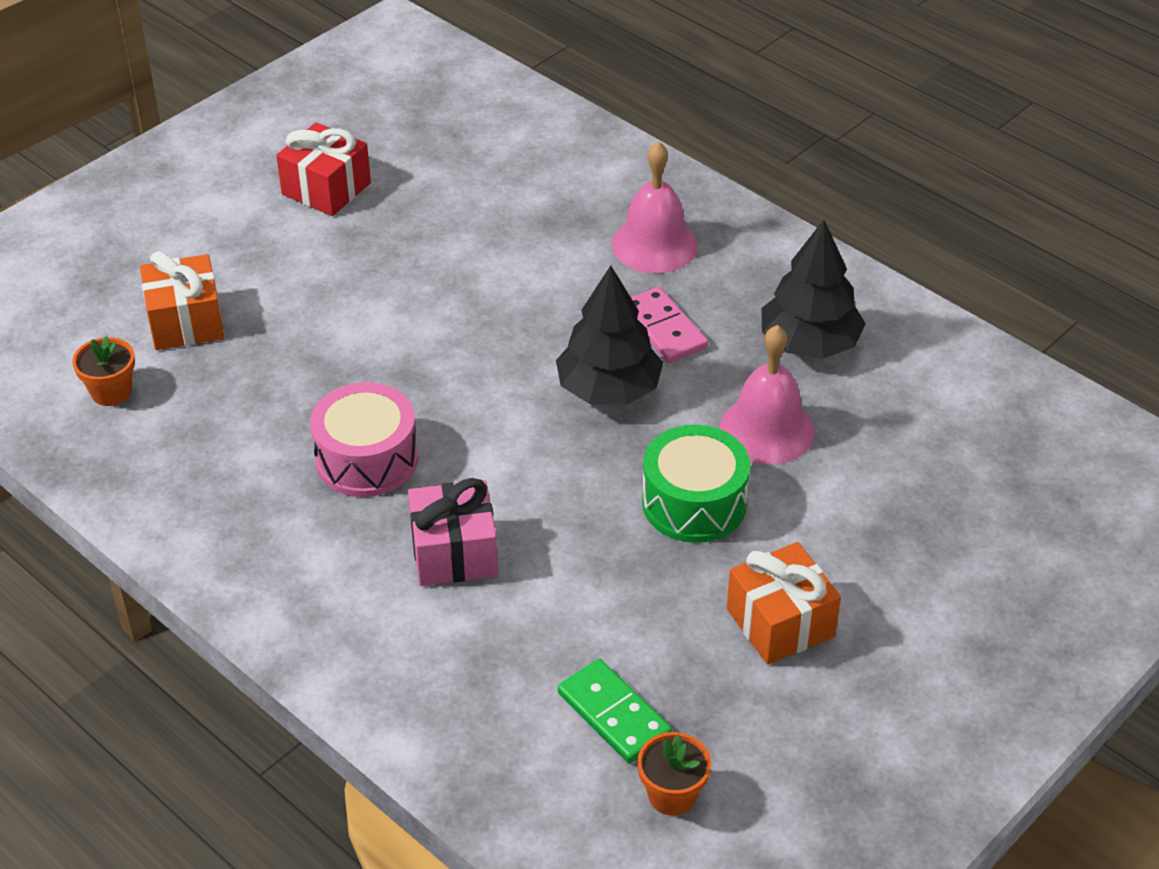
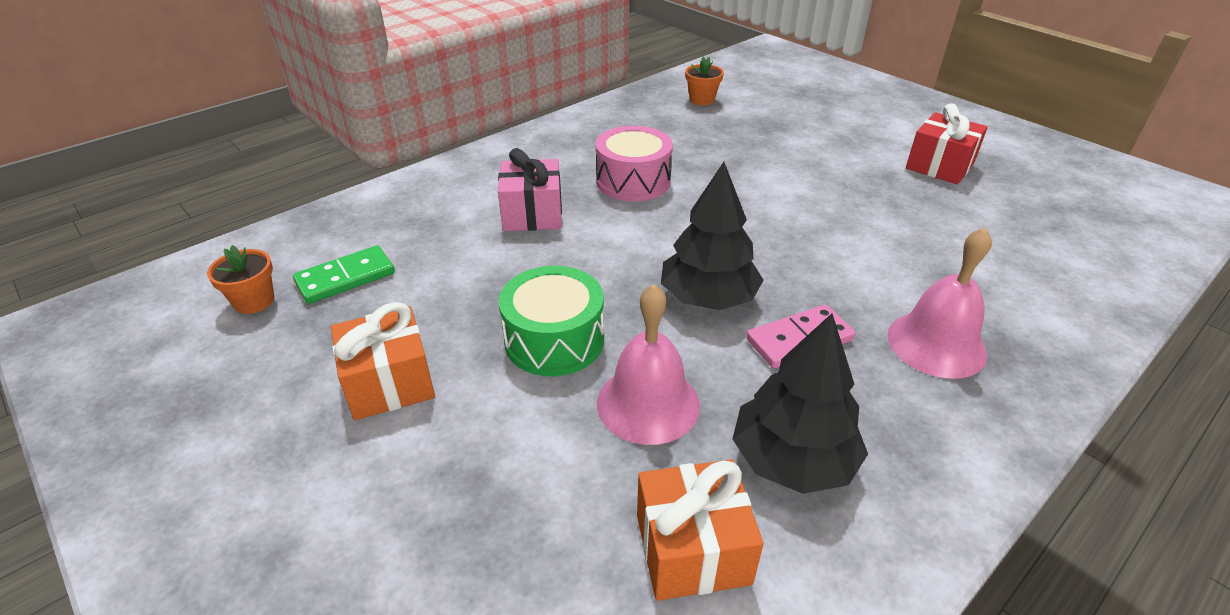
camera: 95 degrees right, 5 degrees down
orange gift [140,251,224,350] -> orange gift moved to [637,459,764,601]

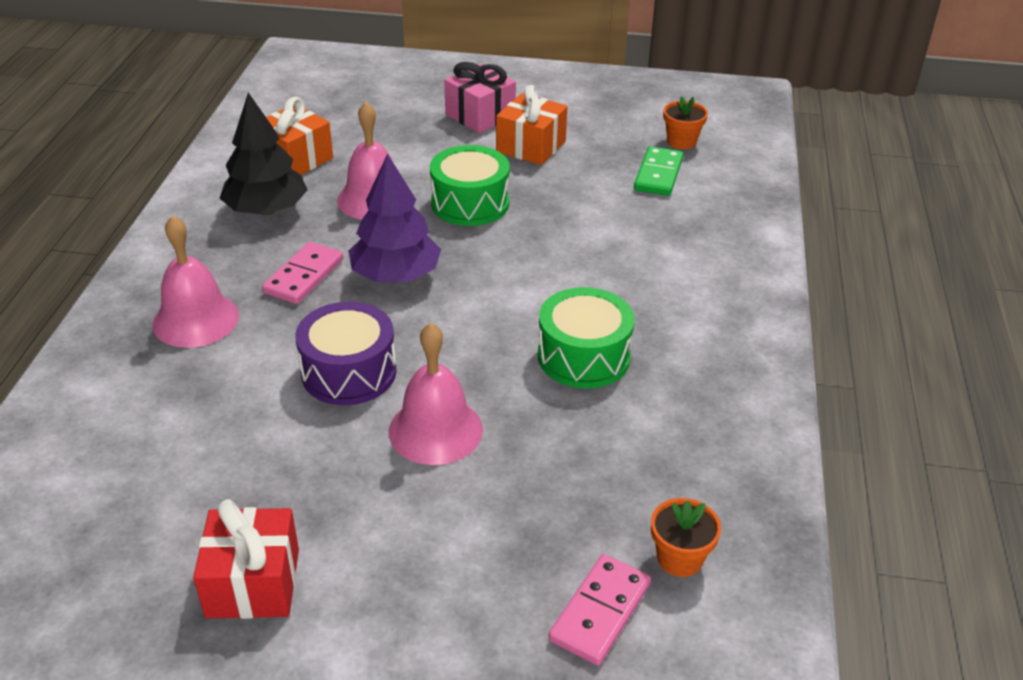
camera: 140 degrees right, 0 degrees up
pink gift [498,148,562,231] -> pink gift moved to [444,62,516,133]
pink drum [596,126,673,201] -> green drum [538,287,635,388]
black tree [661,162,764,310] -> purple tree [348,154,441,282]
none -> purple drum [295,302,397,405]
none -> pink bell [389,323,483,465]
none -> pink domino [548,554,651,665]

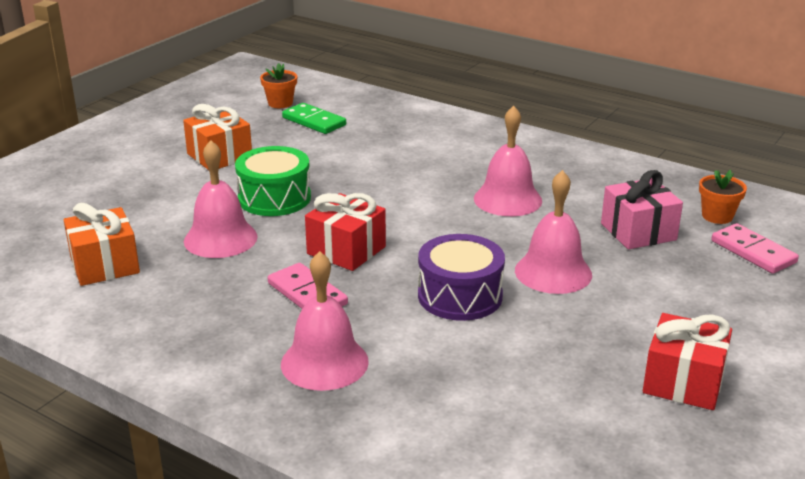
camera: 65 degrees left, 10 degrees down
black tree [220,93,307,215] -> none
purple tree [348,154,441,282] -> red gift [305,193,386,271]
pink gift [444,62,516,133] -> pink gift moved to [601,170,683,249]
green drum [538,287,635,388] -> pink bell [474,106,542,216]

